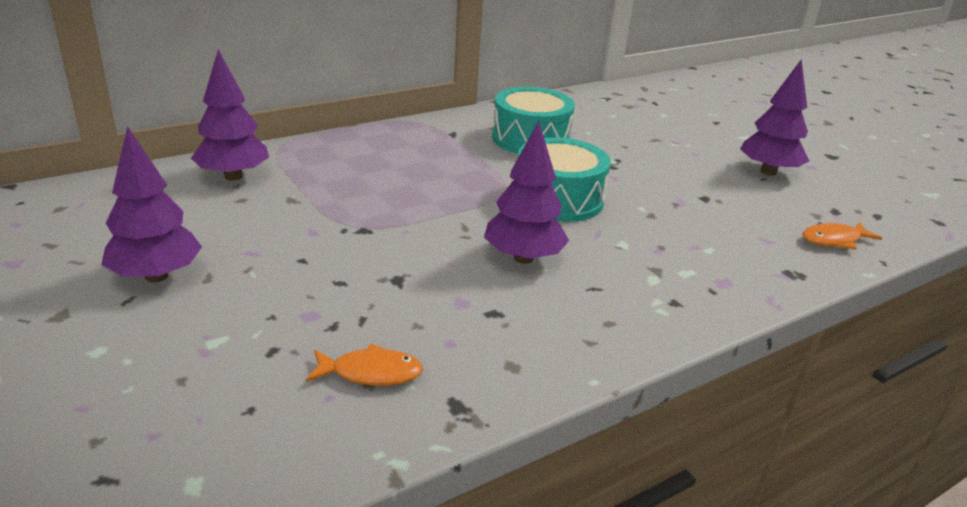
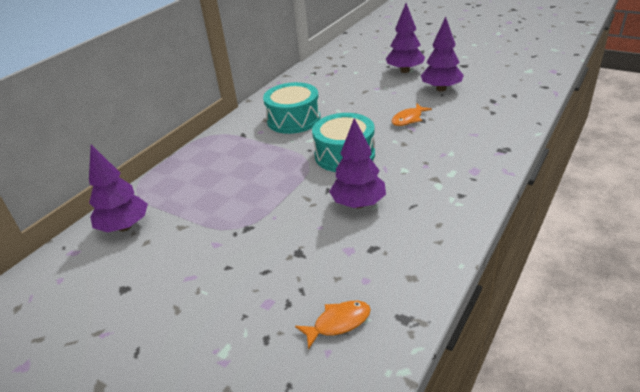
camera: 20 degrees left, 5 degrees up
purple tree [101,126,202,282] -> purple tree moved to [386,3,425,73]
orange fish [802,222,882,249] -> orange fish moved to [392,104,432,126]

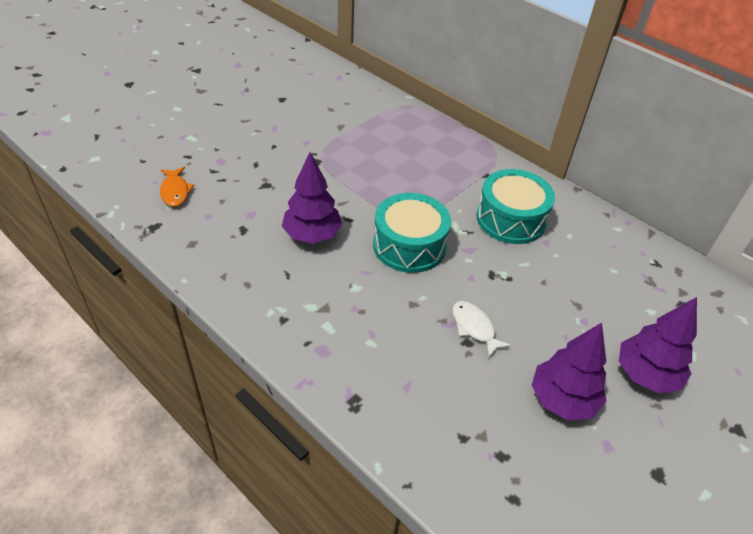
camera: 95 degrees right, 10 degrees up
purple tree [89,145,148,232] -> none
orange fish [392,104,432,126] -> white fish [452,301,512,358]

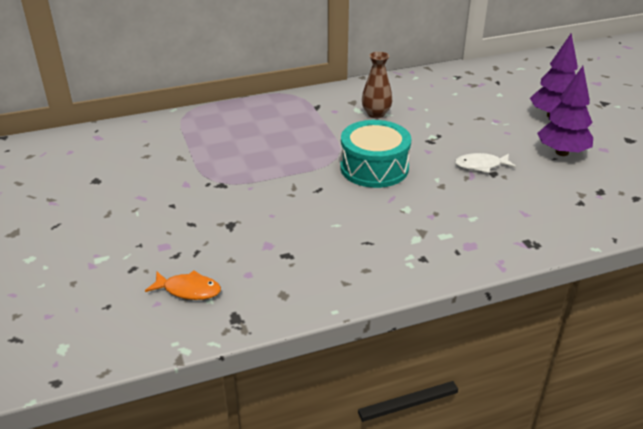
camera: 60 degrees left, 10 degrees down
purple tree [282,152,343,244] -> none
turquoise drum [476,169,555,244] -> brown vase [362,52,392,118]

